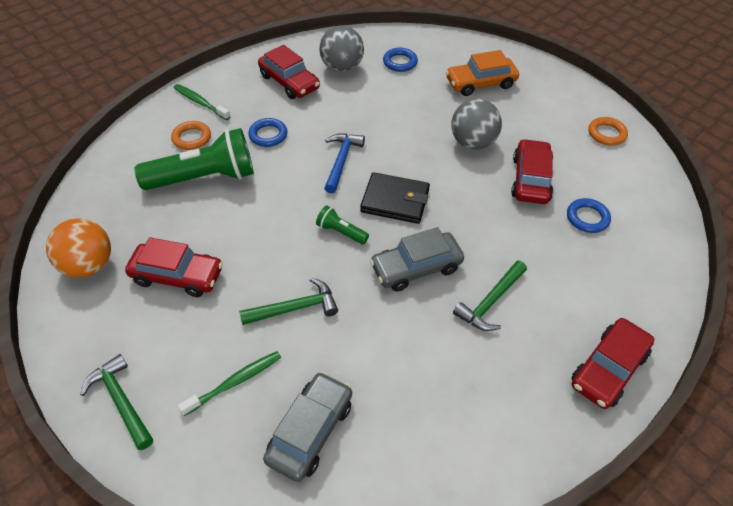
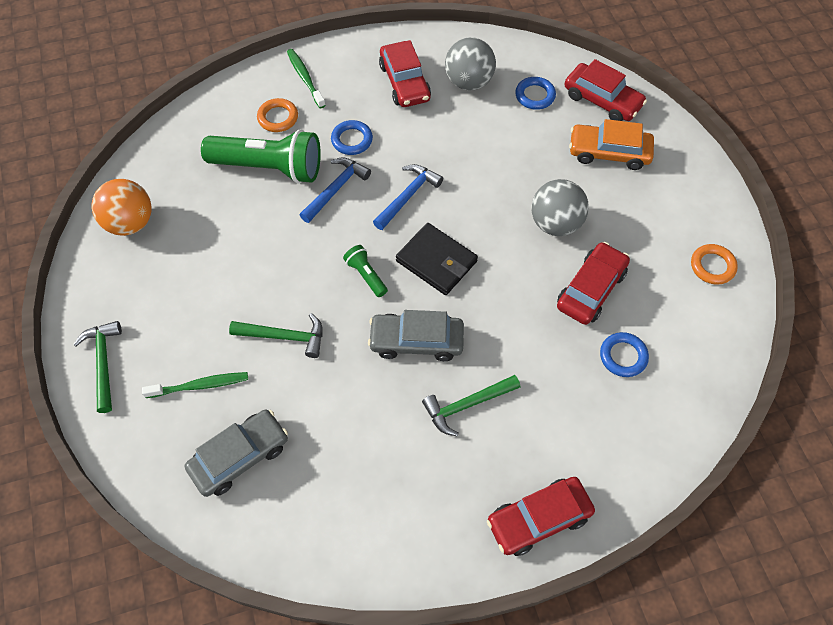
camera: 25 degrees right, 10 degrees up
red car [125,237,223,297] -> red car moved to [565,59,647,121]
none -> blue hammer [300,157,371,223]

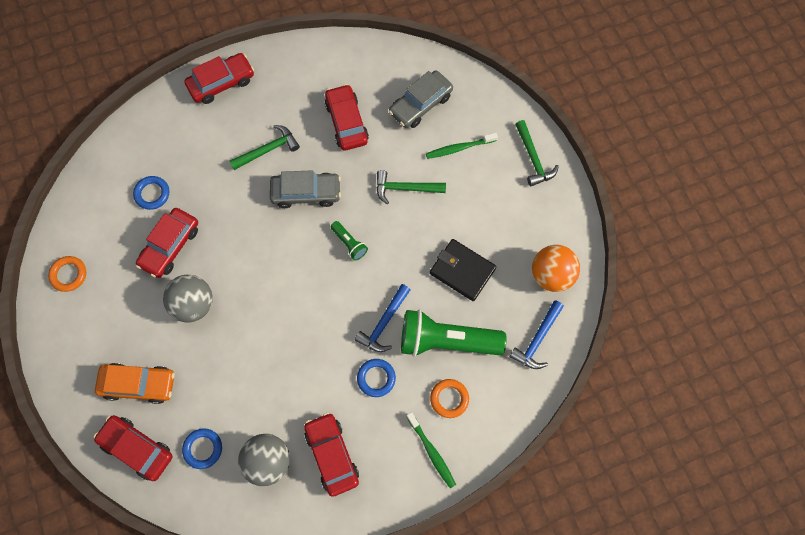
camera: 175 degrees right, 10 degrees up
blue hammer [373,164,443,230] -> blue hammer moved to [509,300,564,369]
black wallet [396,223,478,295] -> black wallet moved to [430,239,496,301]
none -> red car [325,84,369,151]

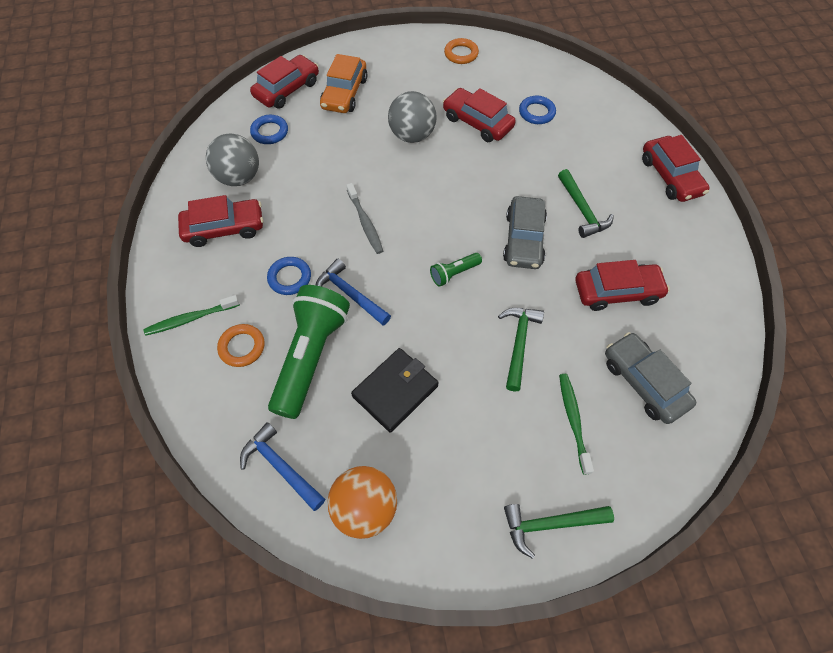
camera: 100 degrees right, 10 degrees down
none -> grey toothbrush [346,183,383,254]

